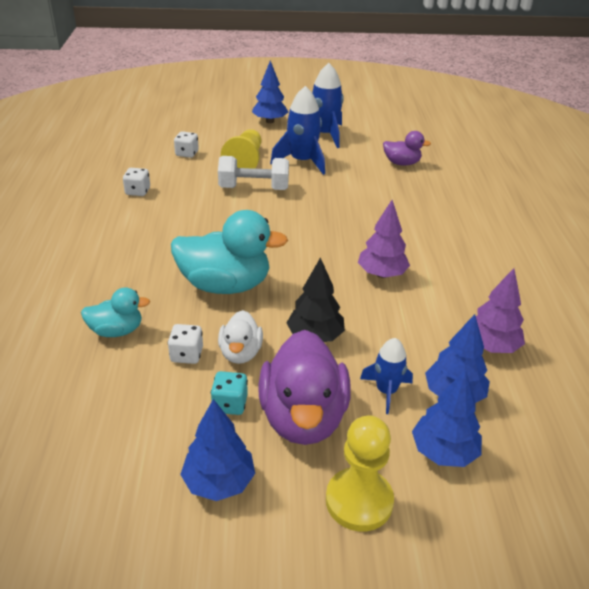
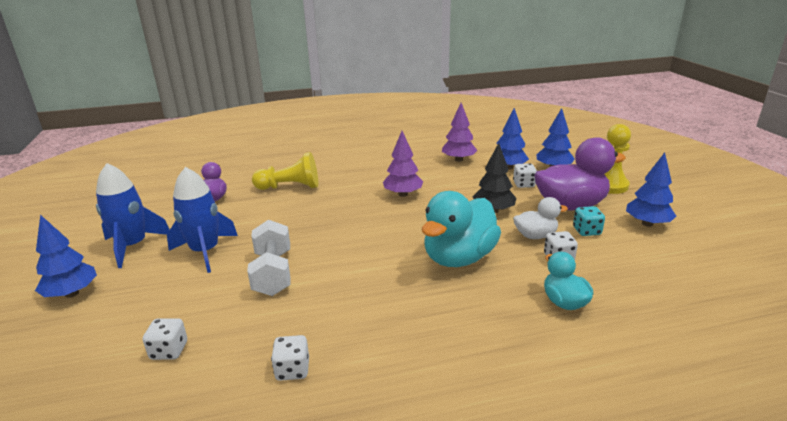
camera: 100 degrees left, 10 degrees down
turquoise duck [171,210,288,294] -> turquoise duck turned 135 degrees counterclockwise [422,191,501,267]
yellow pawn [221,129,262,169] -> yellow pawn moved to [252,152,318,190]
blue rocket [360,338,413,414] -> white dice [513,163,537,188]

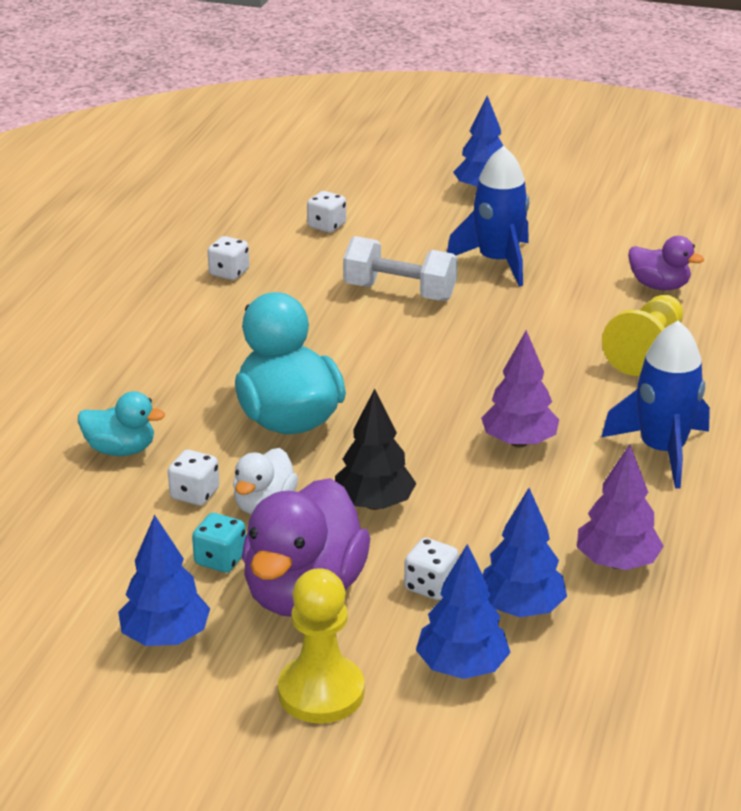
camera: 120 degrees right, 5 degrees up
blue rocket [96,163,170,268] -> blue rocket moved to [602,321,710,489]

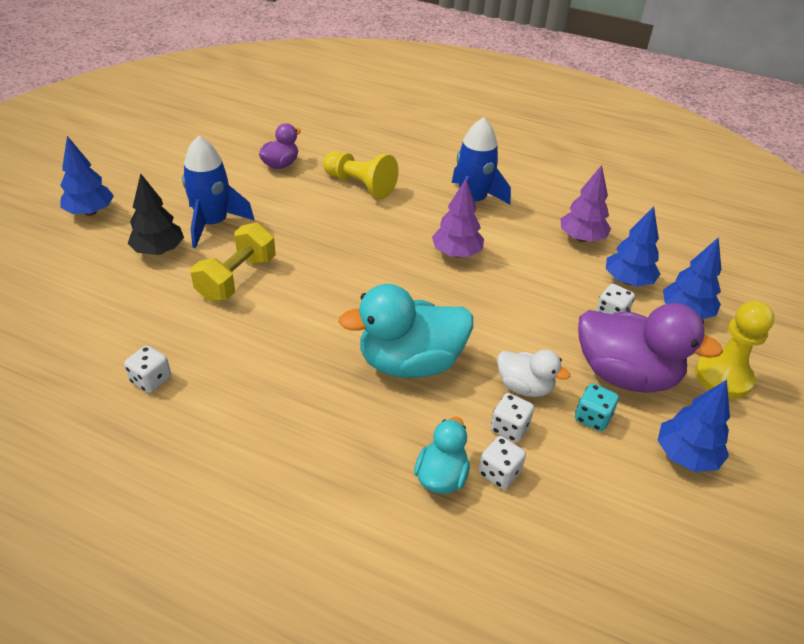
camera: 85 degrees left, 10 degrees up
white dice [307,191,346,233] -> white dice moved to [478,436,526,489]
black tree [335,388,416,510] -> black tree moved to [128,173,184,255]
white dumbbell [343,236,458,301] -> yellow dumbbell [191,222,276,302]

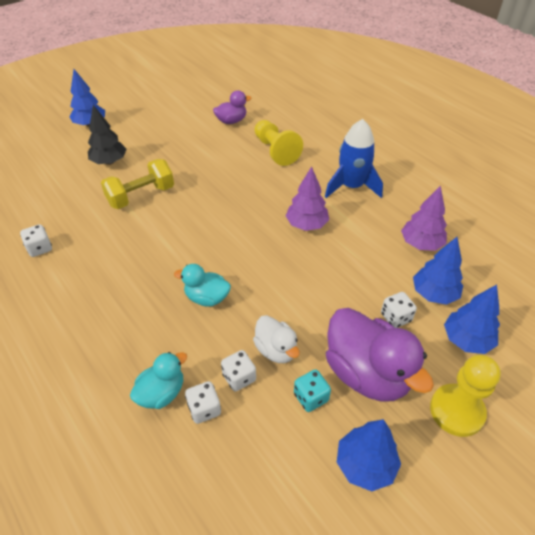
camera: 30 degrees right, 5 degrees up
blue rocket [182,135,255,248] -> none
turquoise duck [338,284,473,378] -> turquoise duck [174,264,231,307], size x0.54

